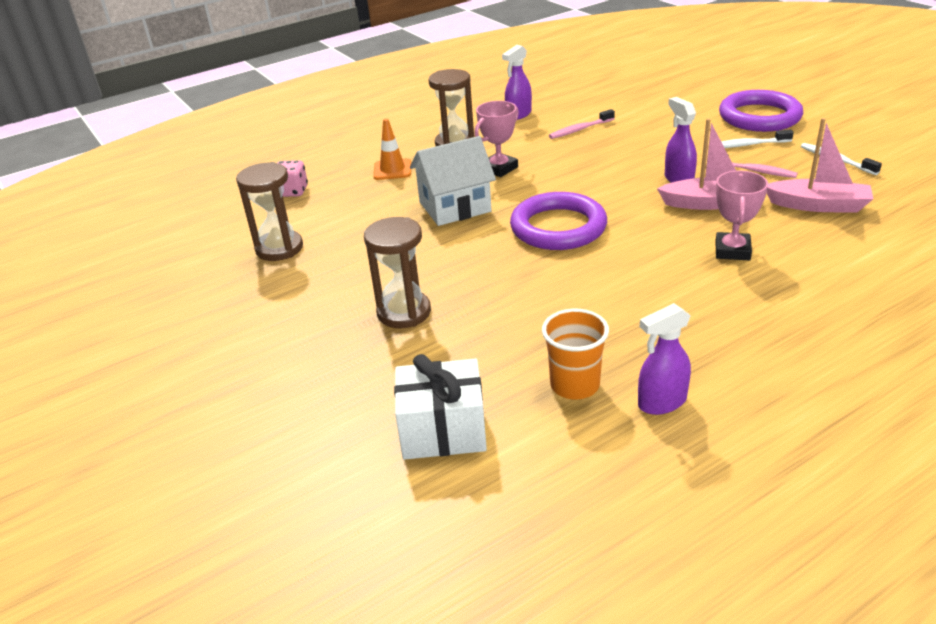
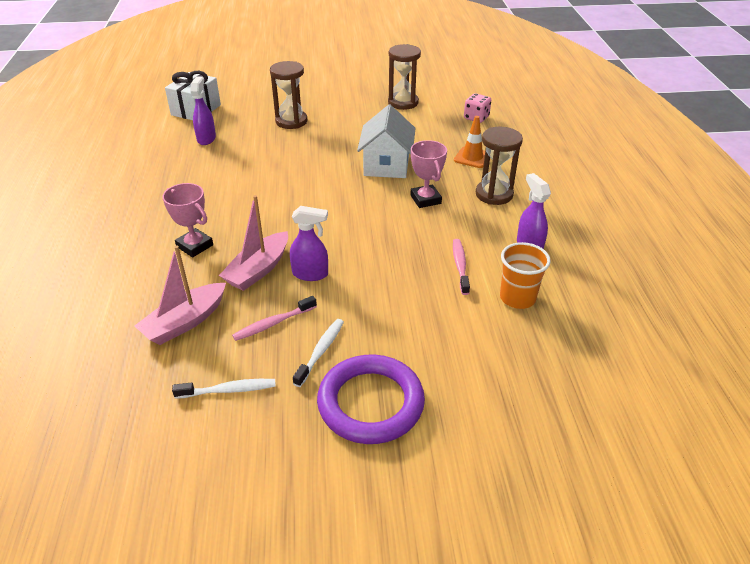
camera: 115 degrees right, 5 degrees up
purple ring [510,192,607,250] -> none
orange cup [542,309,609,400] -> orange cup moved to [500,242,550,309]
purple spray bottle [638,303,691,415] -> purple spray bottle moved to [191,76,216,145]

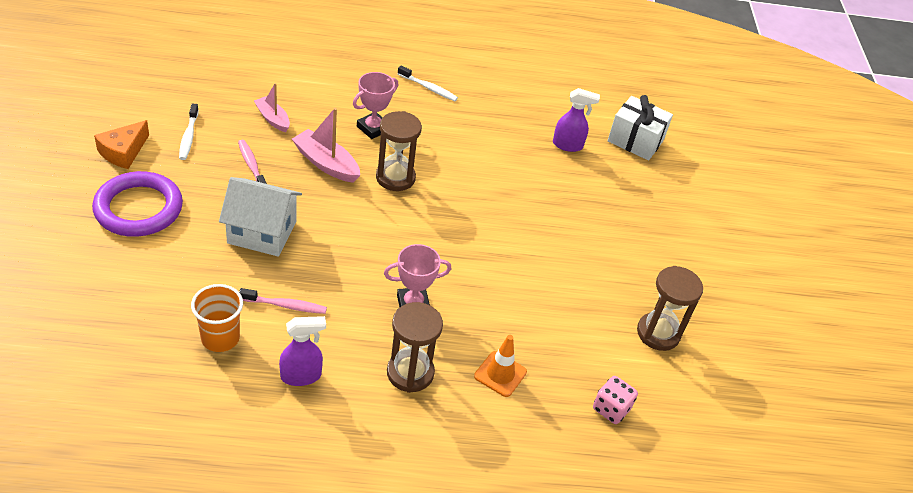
camera: 90 degrees right, 5 degrees up
pink boat [135,246,226,345] -> pink boat [254,83,290,132], size x0.66
brown hourglass [270,61,308,129] -> brown hourglass moved to [376,111,422,191]
purple spray bottle [290,206,328,281] -> none
white toothbrush [293,319,344,387] -> white toothbrush moved to [398,65,458,101]
white house [357,105,416,178] -> white house moved to [219,177,302,257]
none -> orange cheese [94,120,149,169]

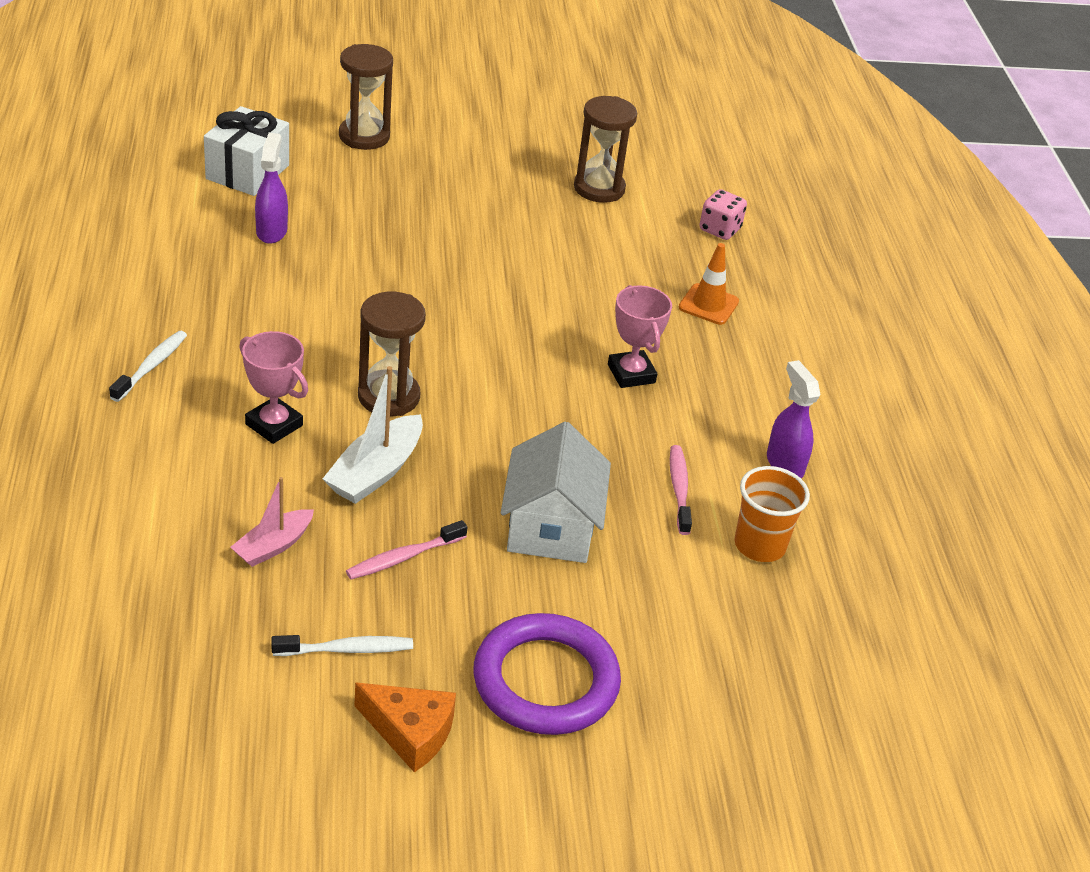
camera: 95 degrees left, 5 degrees down
pink boat [292,108,360,183] -> white boat [323,366,423,504]
brown hourglass [387,302,443,393] -> brown hourglass moved to [339,44,393,150]

